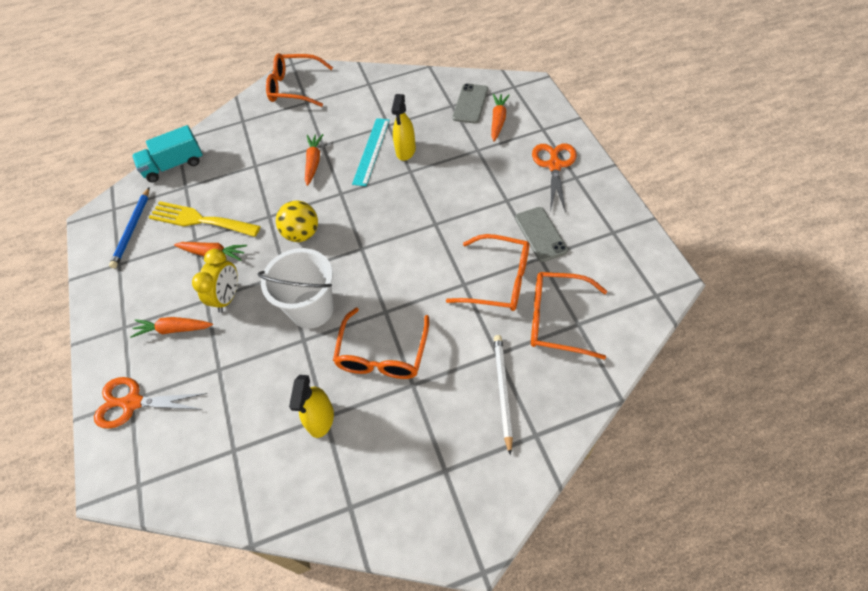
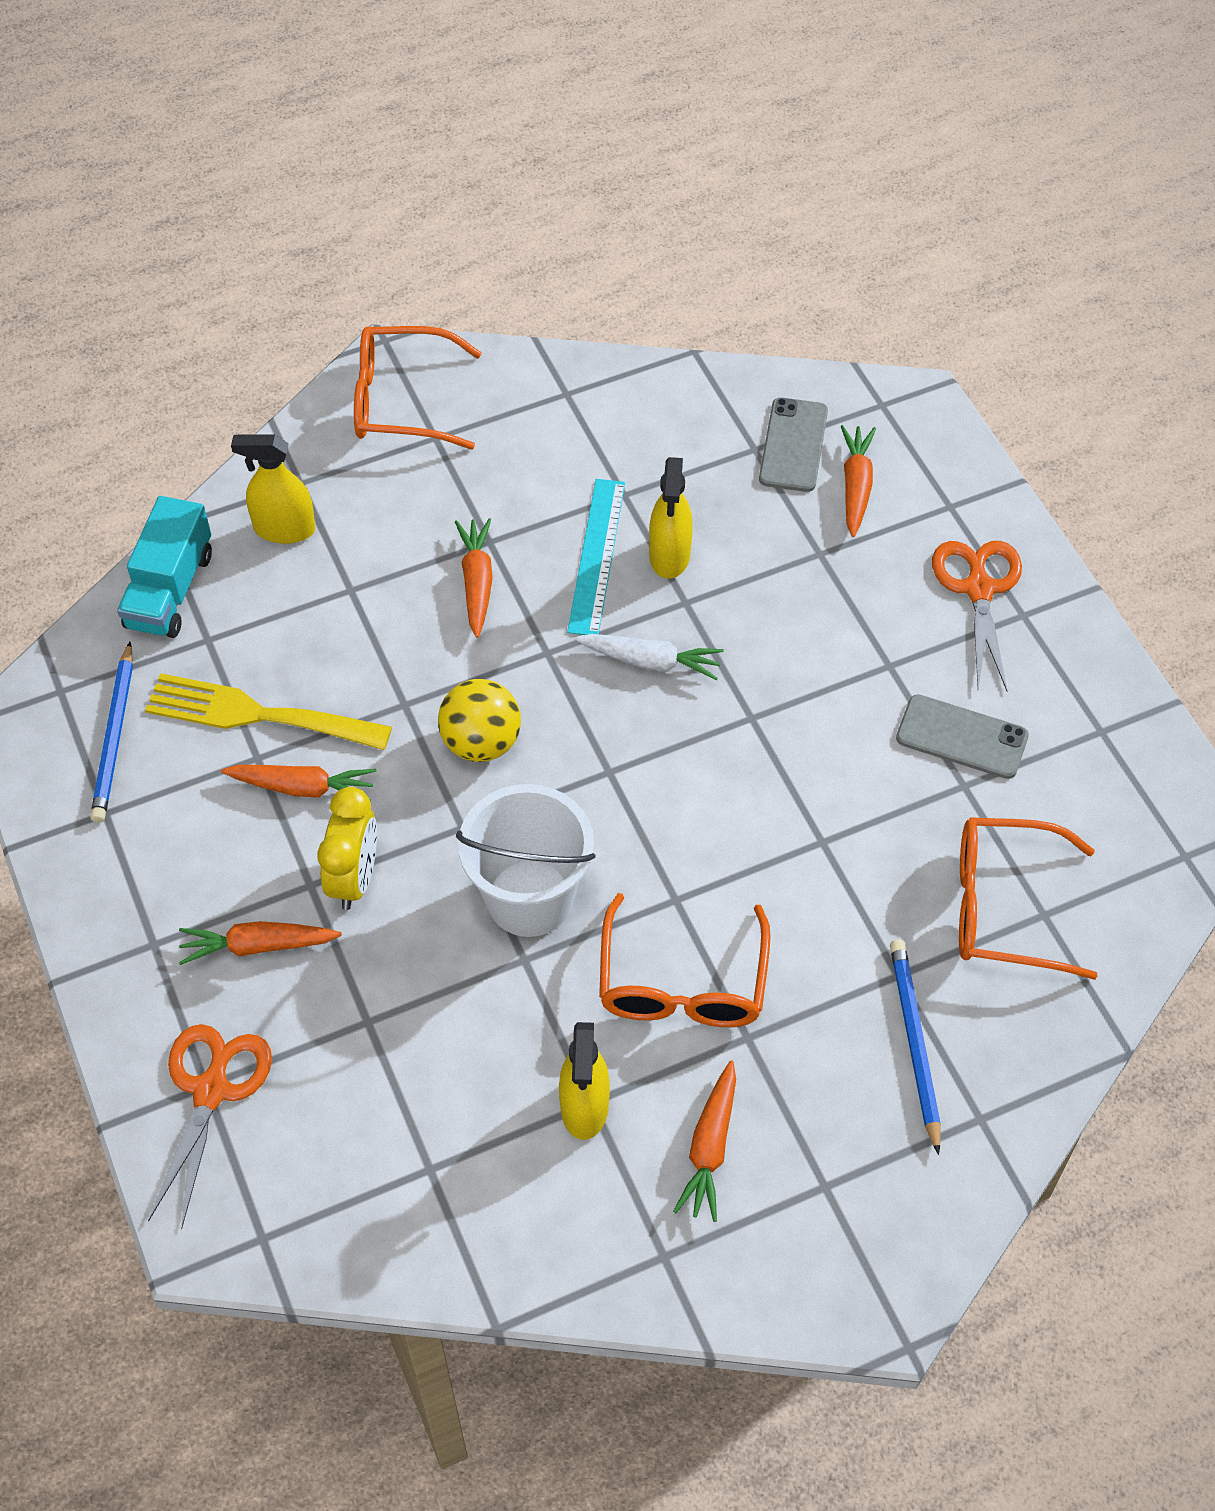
camera: 10 degrees left, 0 degrees up
orange scissors [94,377,207,429] -> orange scissors turned 105 degrees clockwise [148,1024,272,1229]
turquoise truck [132,125,203,182] -> turquoise truck turned 45 degrees counterclockwise [117,496,212,638]
orange glasses [446,234,529,311] -> none
white pencil [494,335,513,455] -> blue pencil [890,940,941,1155]
grey phone [515,207,568,262] -> grey phone turned 45 degrees counterclockwise [896,694,1029,779]
none -> yellow spray bottle [231,434,315,544]
none -> white carrot [575,634,724,680]
none -> orange carrot [673,1060,736,1222]

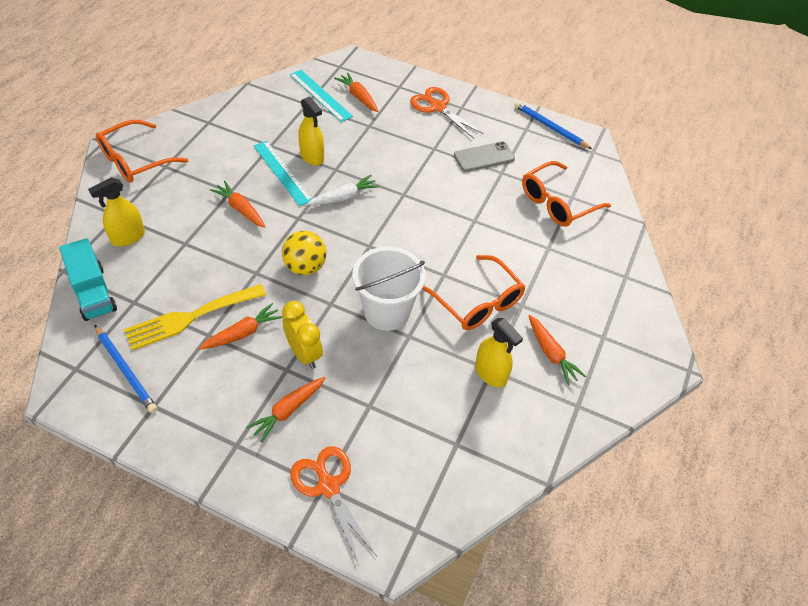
camera: 45 degrees left, 5 degrees down
grey phone [759,398,828,492] -> turquoise ruler [290,70,353,122]
blue pencil [890,940,941,1155] -> blue pencil moved to [514,101,592,149]

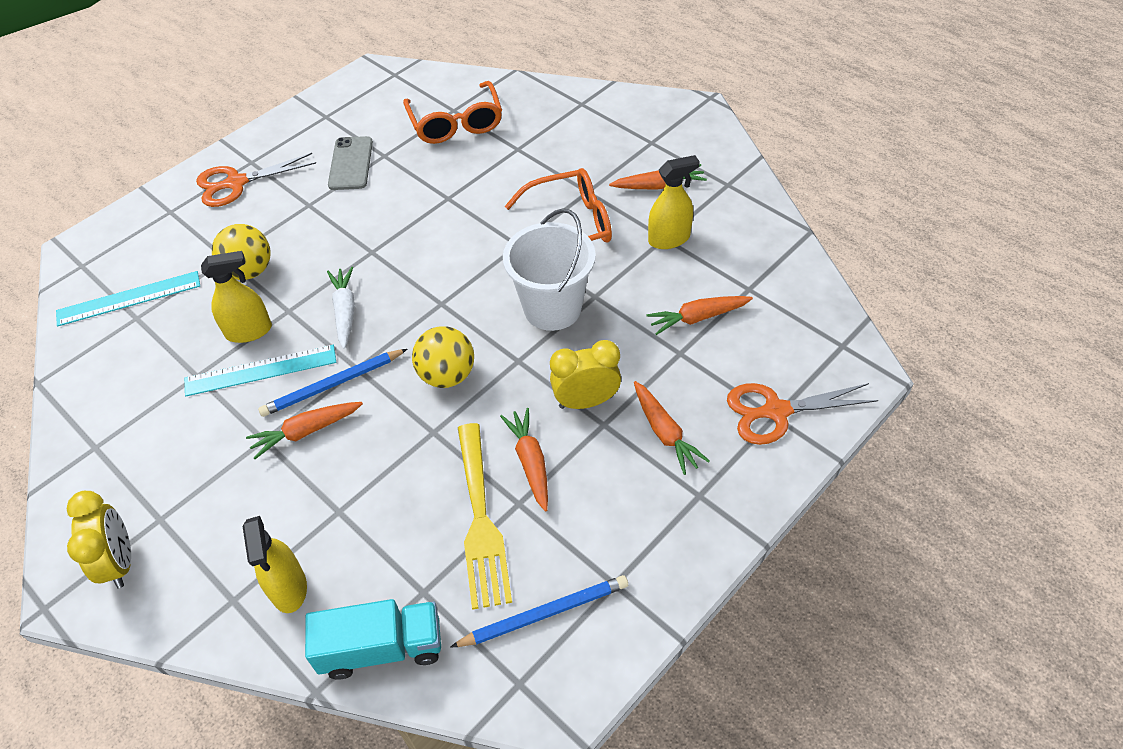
camera: 65 degrees left, 0 degrees up
orange glasses [96,120,188,182] -> yellow clock [67,491,131,588]
orange carrot [334,72,379,112] -> orange carrot moved to [646,296,753,335]
blue pencil [514,101,592,149] -> blue pencil moved to [258,349,407,417]
none -> yellow ball [212,224,271,280]

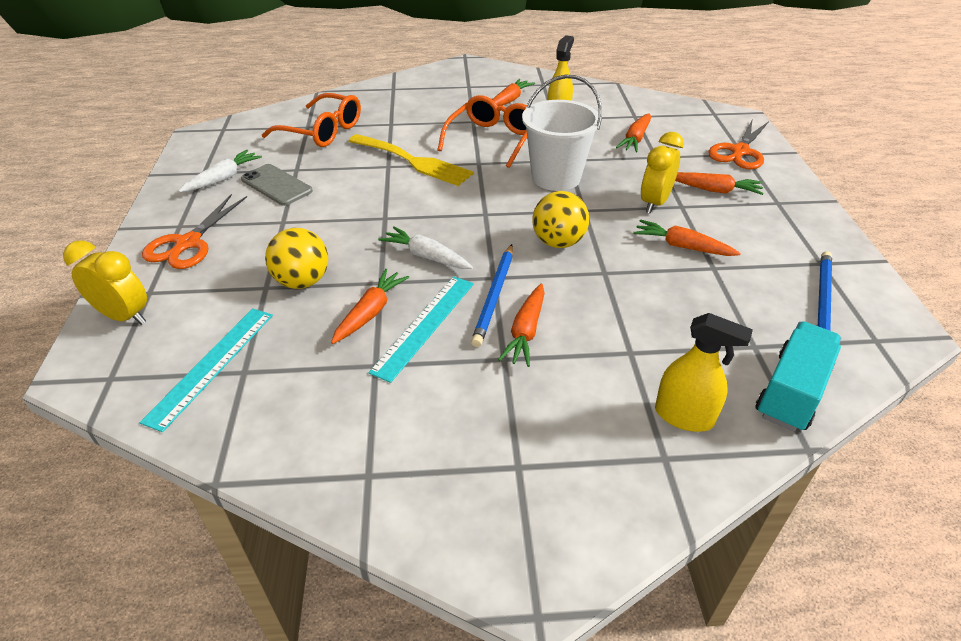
camera: 50 degrees left, 10 degrees down
yellow clock [67,491,131,588] -> yellow clock moved to [63,240,147,325]
yellow spray bottle [201,251,272,343] -> orange carrot [331,269,409,344]
yellow fork [458,423,512,610] -> yellow fork moved to [349,134,474,186]
none -> white carrot [179,150,262,192]

